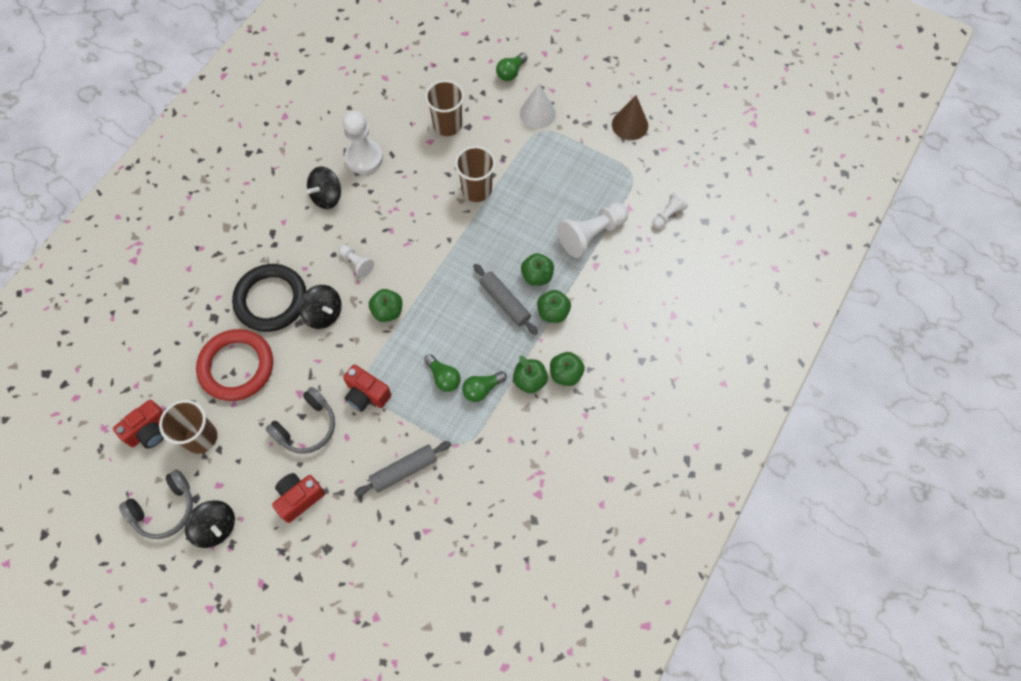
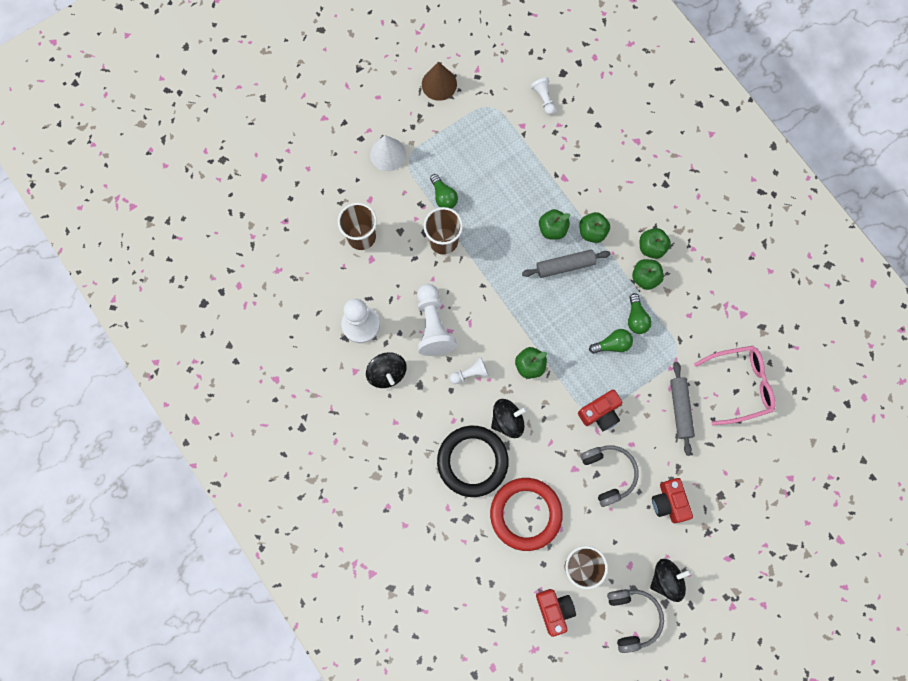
camera: 65 degrees left, 10 degrees up
green light bulb [496,53,528,81] -> green light bulb moved to [430,174,458,209]
white pawn [557,202,628,258] -> white pawn moved to [417,284,457,356]
none -> pink glasses [694,346,775,425]

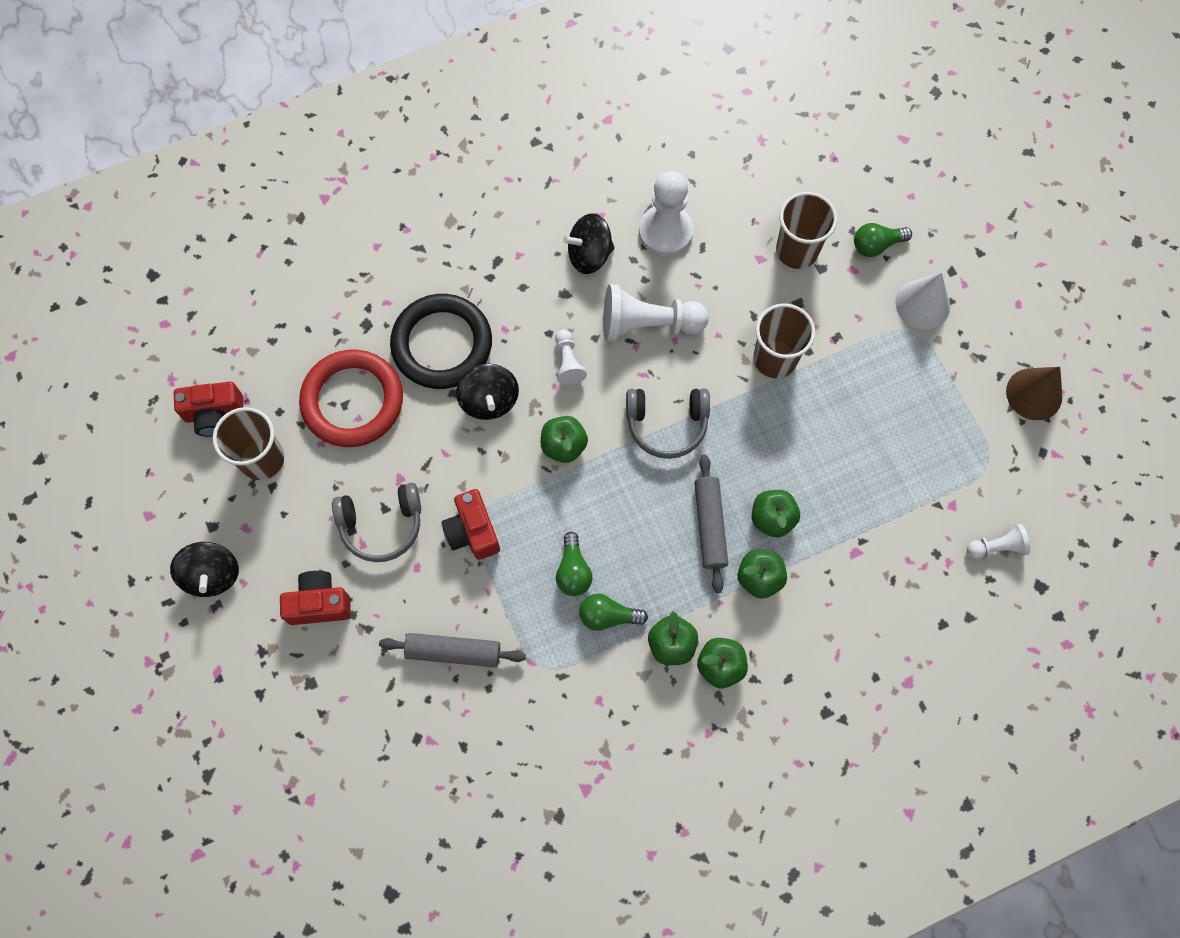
camera: 100 degrees right, 5 degrees down
green light bulb [430,174,458,209] -> green light bulb moved to [854,223,912,257]
grey headphones [607,589,664,653] -> grey headphones moved to [626,389,710,459]
pink glasses [694,346,775,425] -> none

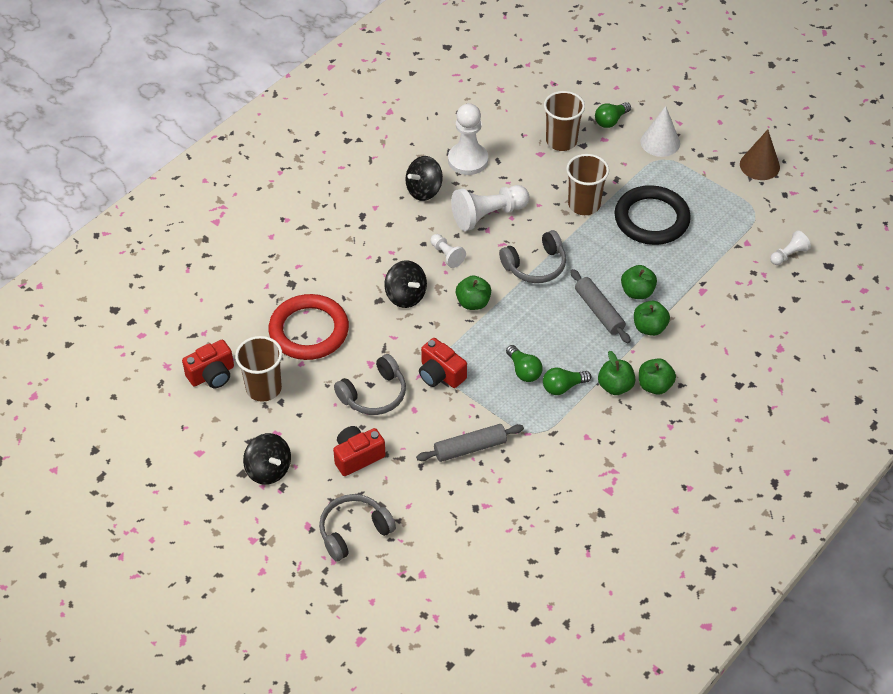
camera: 25 degrees left, 20 degrees down
black ring [390,294,492,389] -> black ring moved to [614,185,691,245]
none -> grey headphones [319,494,396,562]

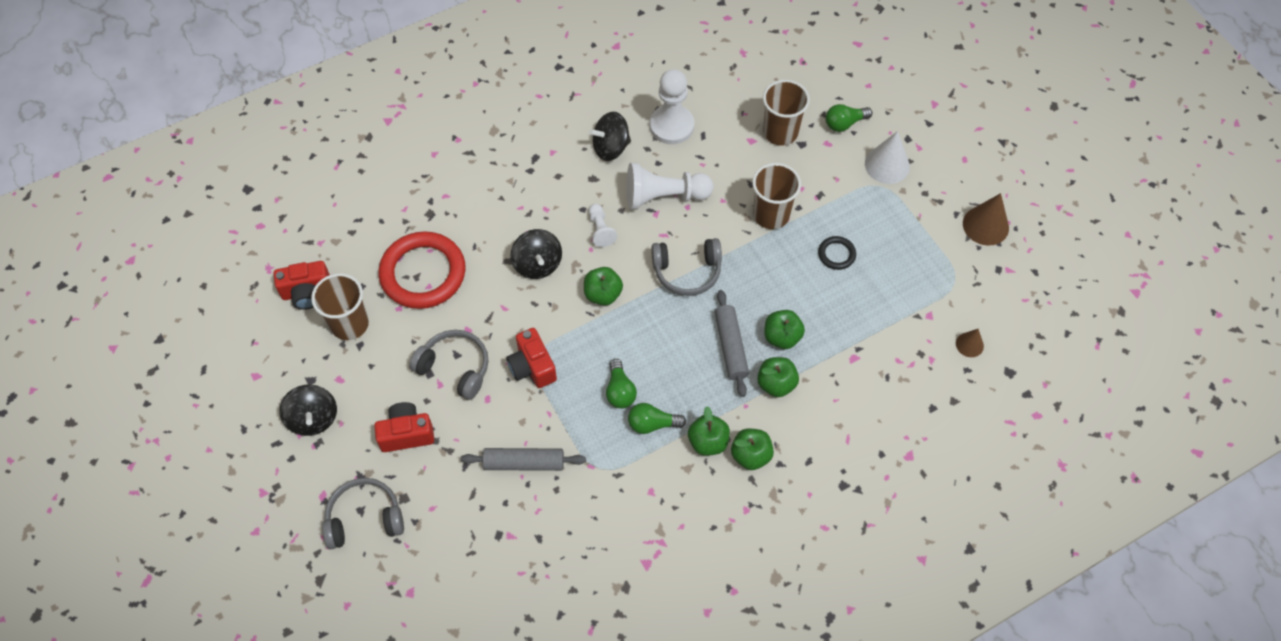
camera: 20 degrees right, 10 degrees up
grey headphones [334,354,406,415] -> grey headphones turned 135 degrees counterclockwise [409,330,488,400]
black ring [614,185,691,245] -> black ring [818,236,856,270], size x0.44
white pawn [770,231,811,265] -> brown cone [956,329,984,357]

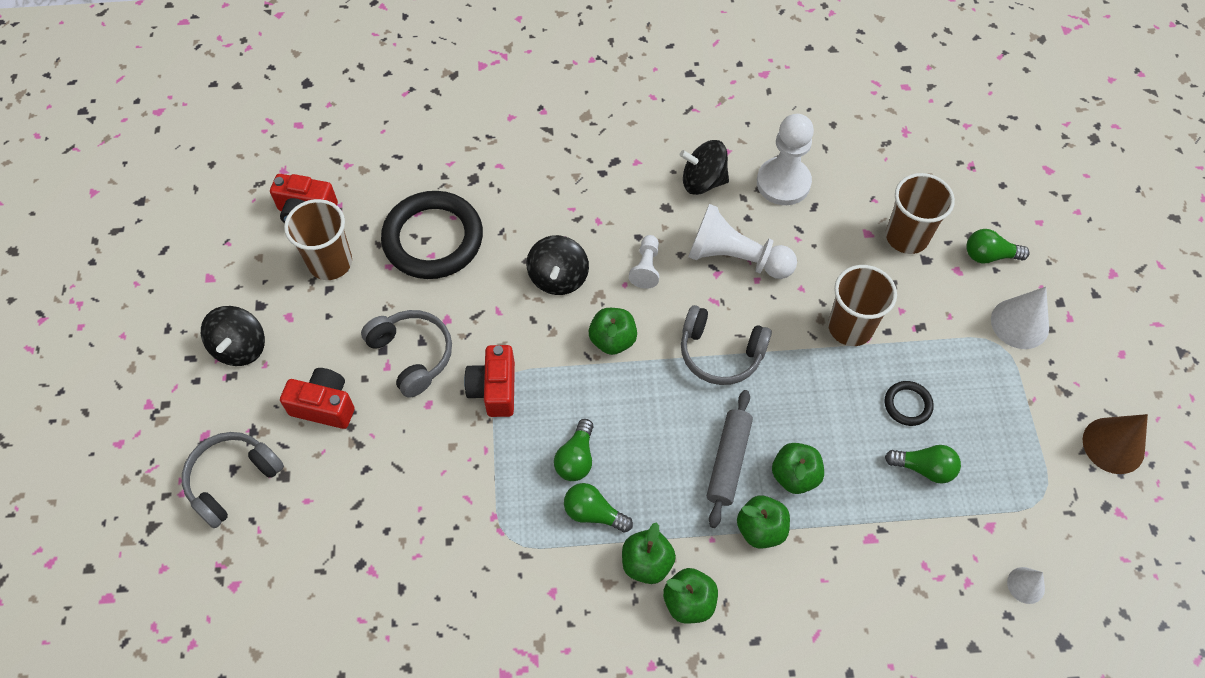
camera: 25 degrees right, 0 degrees up
grey headphones [322,478,404,549] -> grey headphones turned 60 degrees counterclockwise [182,432,284,528]
red ring [379,231,466,309] -> black ring [381,191,483,279]
grey rolling pin [461,448,586,471] -> none
brown cone [956,329,984,357] -> white cone [1007,567,1045,604]
none -> green light bulb [885,445,961,484]

